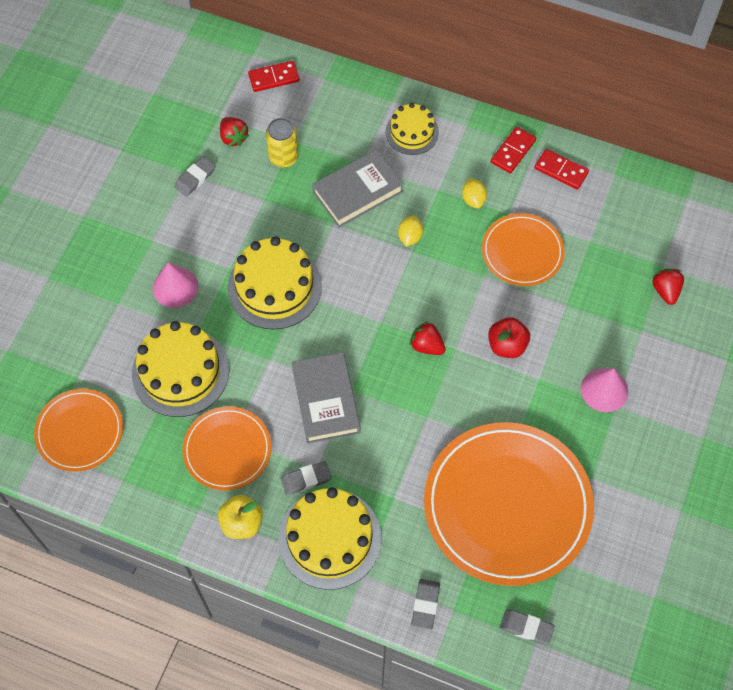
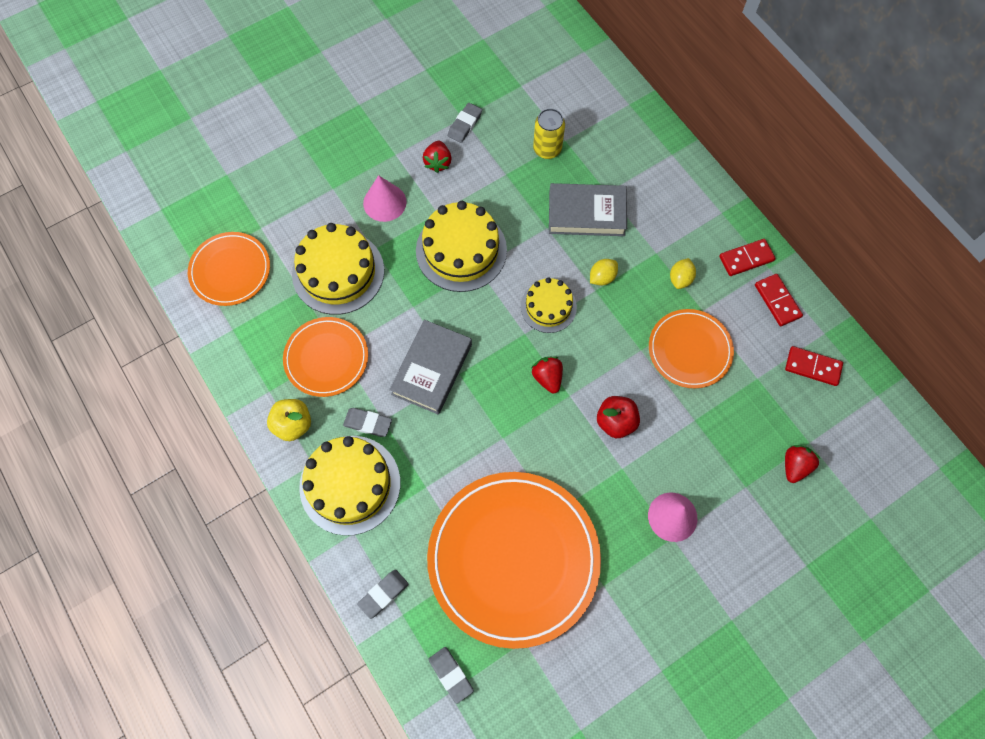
camera: 35 degrees right, 5 degrees up
grey eraser [175,156,215,197] -> grey eraser turned 45 degrees counterclockwise [448,103,482,143]
red strawberry [220,117,249,147] -> red strawberry moved to [423,141,452,173]
red domino [248,61,300,92] -> red domino moved to [785,346,843,386]
yellow cake [385,103,439,155] -> yellow cake moved to [521,277,577,333]

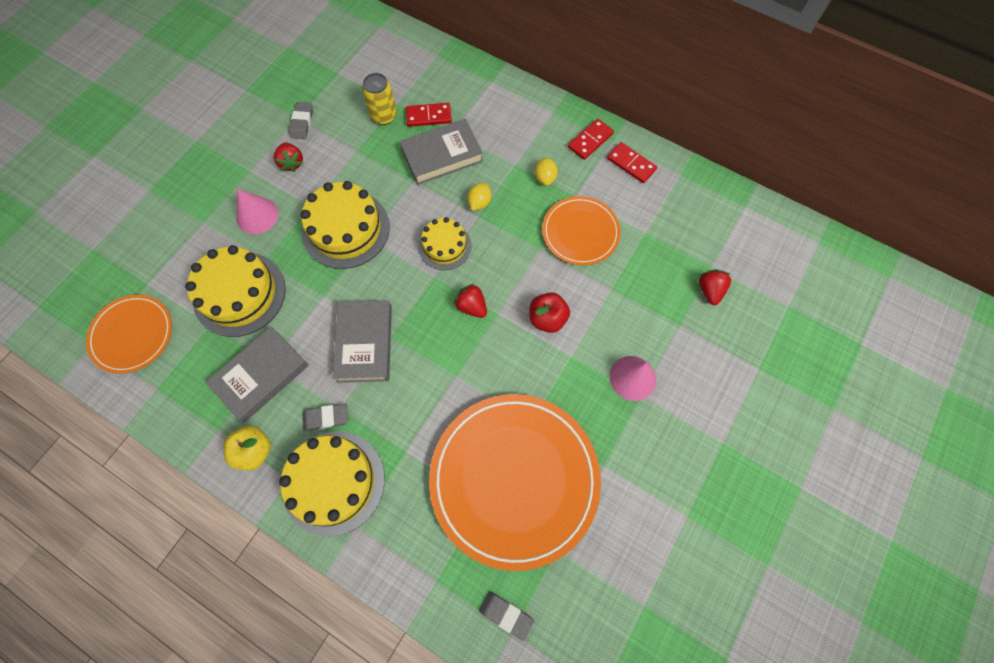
camera: 25 degrees left, 0 degrees up
orange plate [283,317,368,397] -> grey book [205,327,309,422]
grey eraser [357,570,409,619] -> none
red domino [785,346,843,386] -> red domino moved to [406,103,452,127]

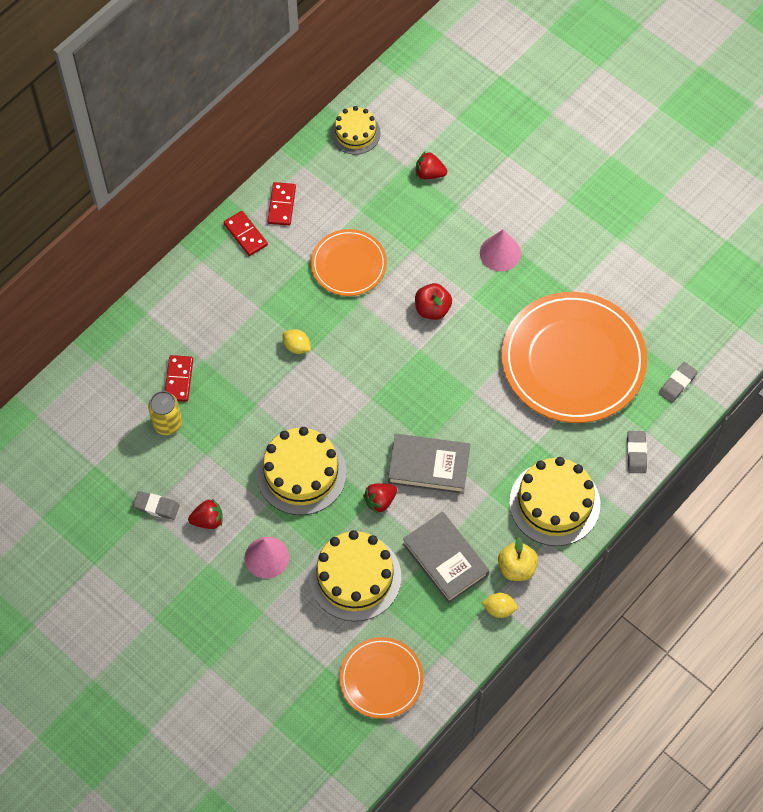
camera: 80 degrees left, 5 degrees down
grey eraser [302,404,349,431] -> grey eraser moved to [627,431,647,473]
grey book [400,119,483,185] -> none
yellow cake [418,217,471,270] -> yellow cake moved to [331,106,381,155]
red strawberry [454,284,487,318] -> red strawberry moved to [363,483,397,514]
yellow lemon [535,157,558,186] -> yellow lemon moved to [482,593,518,618]
red domino [607,142,657,183] -> red domino turned 45 degrees counterclockwise [267,182,296,226]

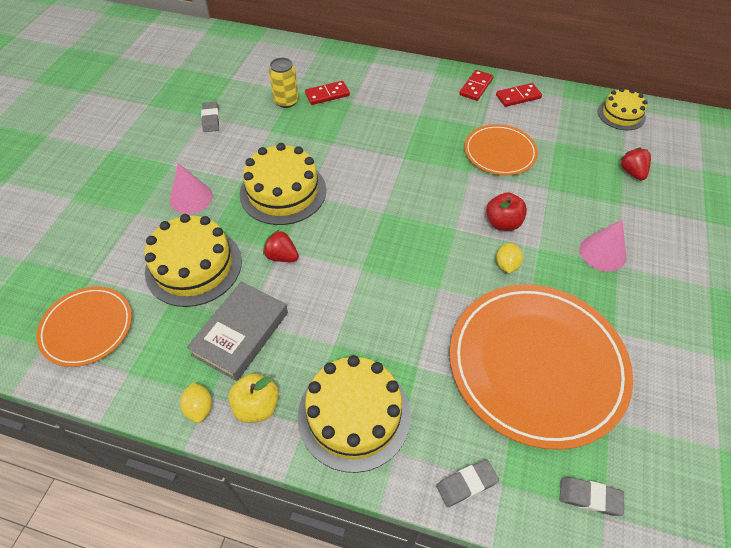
camera: 65 degrees right, 10 degrees down
red strawberry [188,499,223,529] -> none
yellow lemon [282,329,311,354] -> yellow lemon moved to [496,243,523,273]
grey book [388,434,470,494] -> none

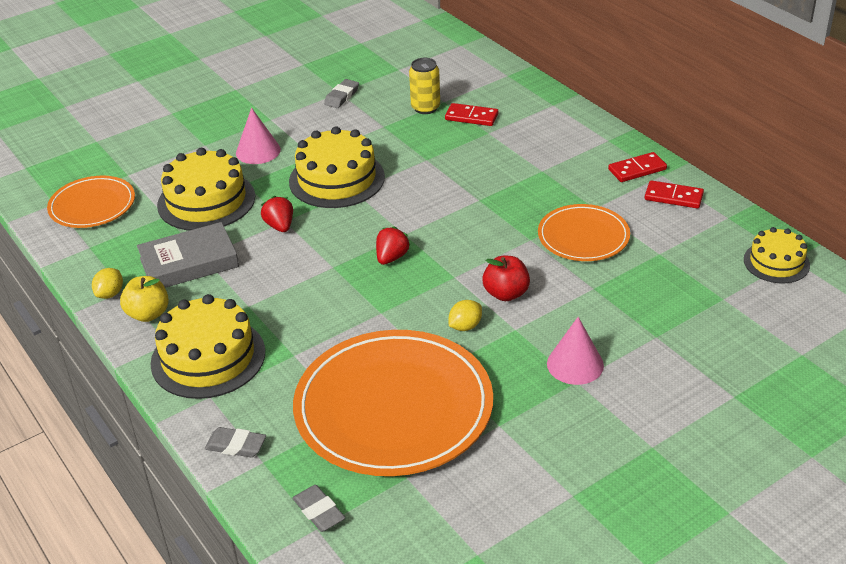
camera: 40 degrees right, 15 degrees down
red strawberry [620,148,651,180] -> red strawberry moved to [376,226,410,265]

